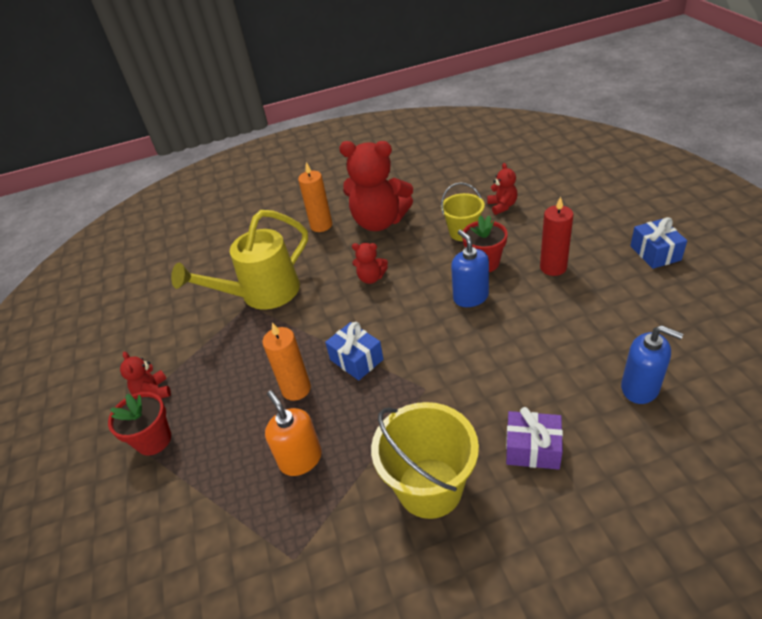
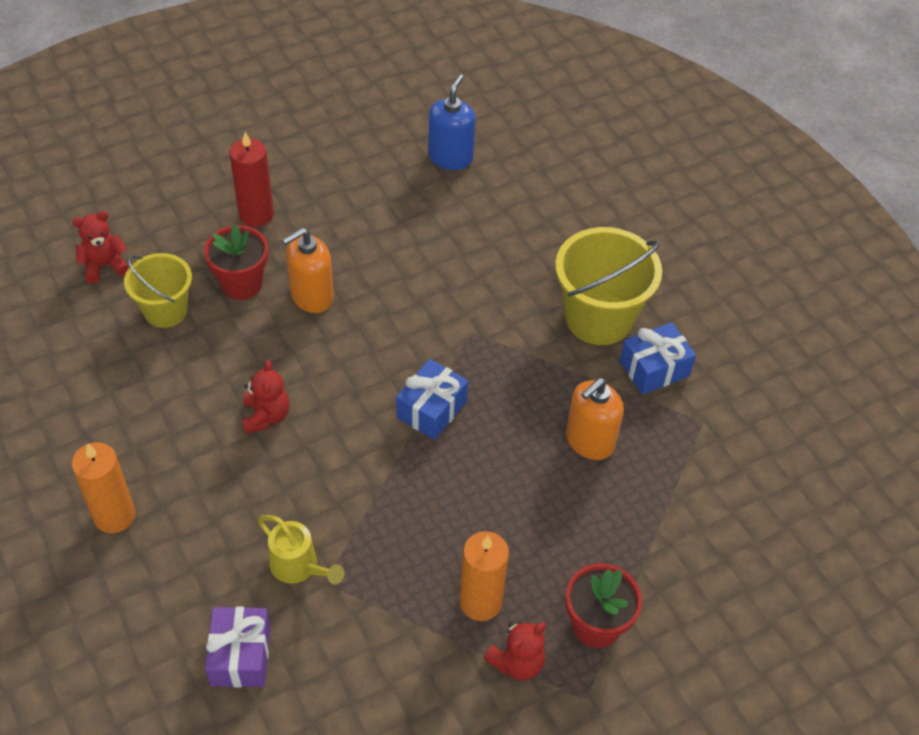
camera: 110 degrees left, 10 degrees up
yellow watering can [171,210,308,309] -> yellow watering can [258,515,344,584], size x0.49
orange candle [262,322,311,401] -> orange candle moved to [459,531,509,621]
red teddy bear [339,141,413,231] -> none
blue soap dispenser [451,230,489,307] -> orange soap dispenser [282,228,334,313]
purple gift [506,407,563,470] -> purple gift moved to [205,607,271,688]
blue gift [630,217,687,269] -> blue gift moved to [620,322,696,395]

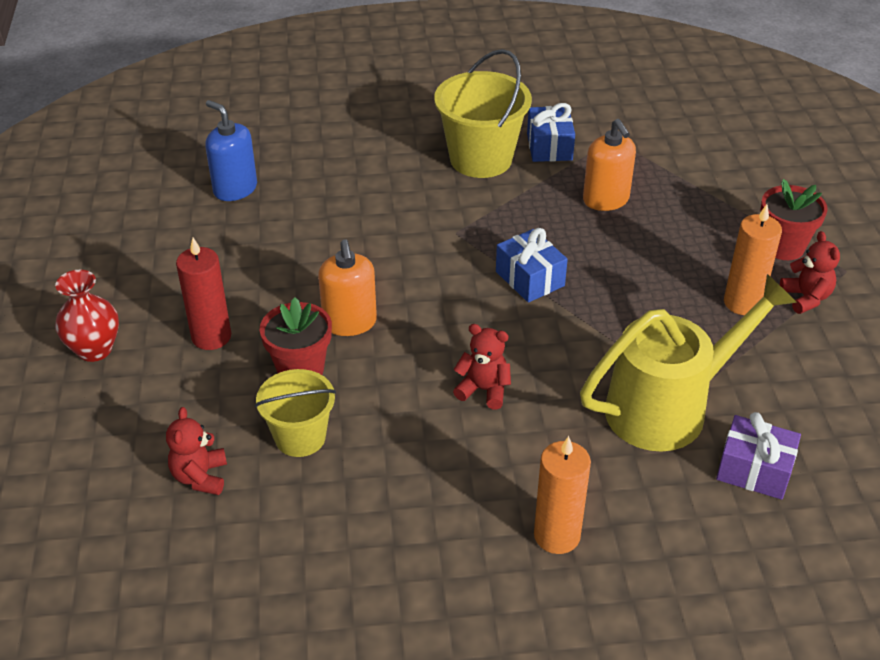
camera: 65 degrees left, 10 degrees down
yellow watering can [258,515,344,584] -> yellow watering can [580,274,797,452], size x2.06
none -> red vase [55,270,119,362]

